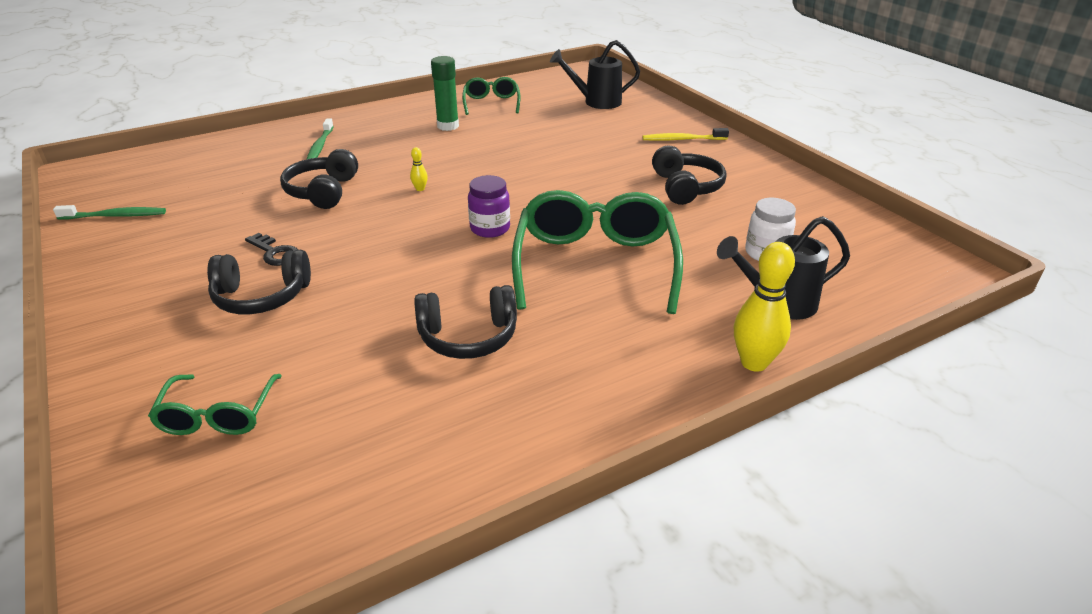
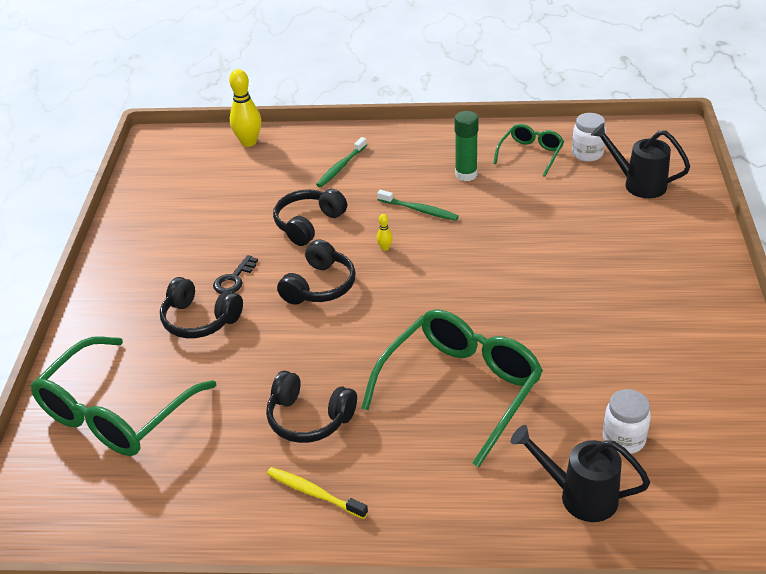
camera: 35 degrees right, 5 degrees up
green toothbrush [53,205,166,220] -> green toothbrush moved to [377,190,459,221]
green glasses [148,374,282,435] -> green glasses [31,336,216,456], size x1.92
black key [245,233,298,266] -> black key turned 45 degrees clockwise [213,255,258,294]
purple jar [468,175,510,238] -> none
yellow toothbrush [642,128,729,141] -> yellow toothbrush moved to [267,467,368,519]
black headphones [652,145,727,205] -> black headphones moved to [277,239,356,305]
yellow bowling pin [734,242,795,372] -> yellow bowling pin moved to [229,69,261,147]
none -> white jar [572,113,606,162]

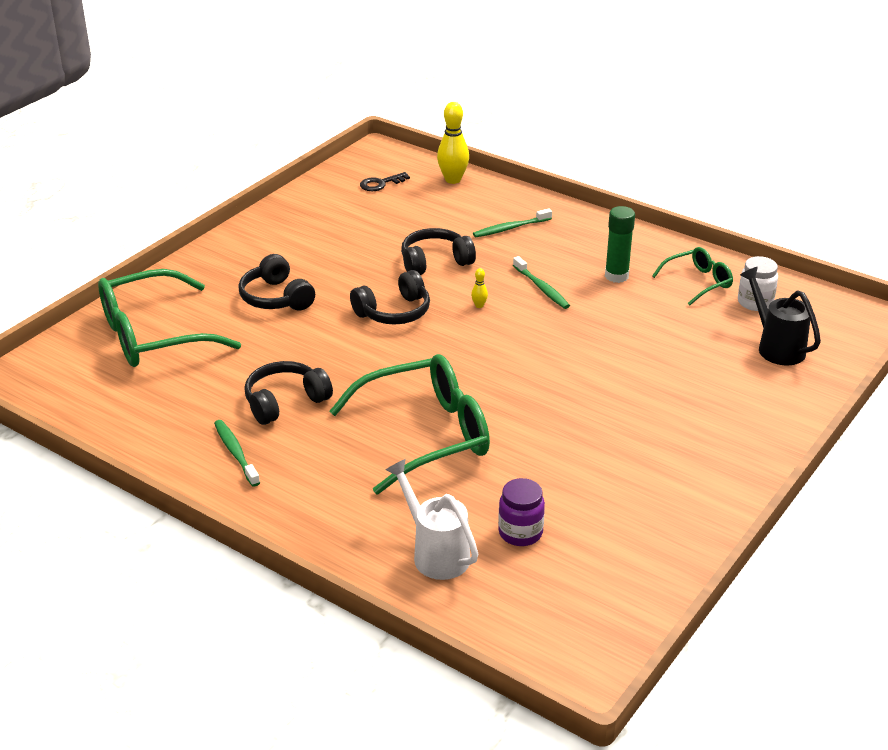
camera: 30 degrees right, 5 degrees down
black key [213,255,258,294] -> black key moved to [360,172,410,191]
black headphones [266,371,357,443] -> black headphones turned 90 degrees clockwise [244,361,333,425]
yellow toothbrush [267,467,368,519] -> green toothbrush [214,420,260,487]
black watering can [511,425,650,522] -> white watering can [385,459,478,580]
white jar [603,389,651,454] -> purple jar [498,478,545,546]

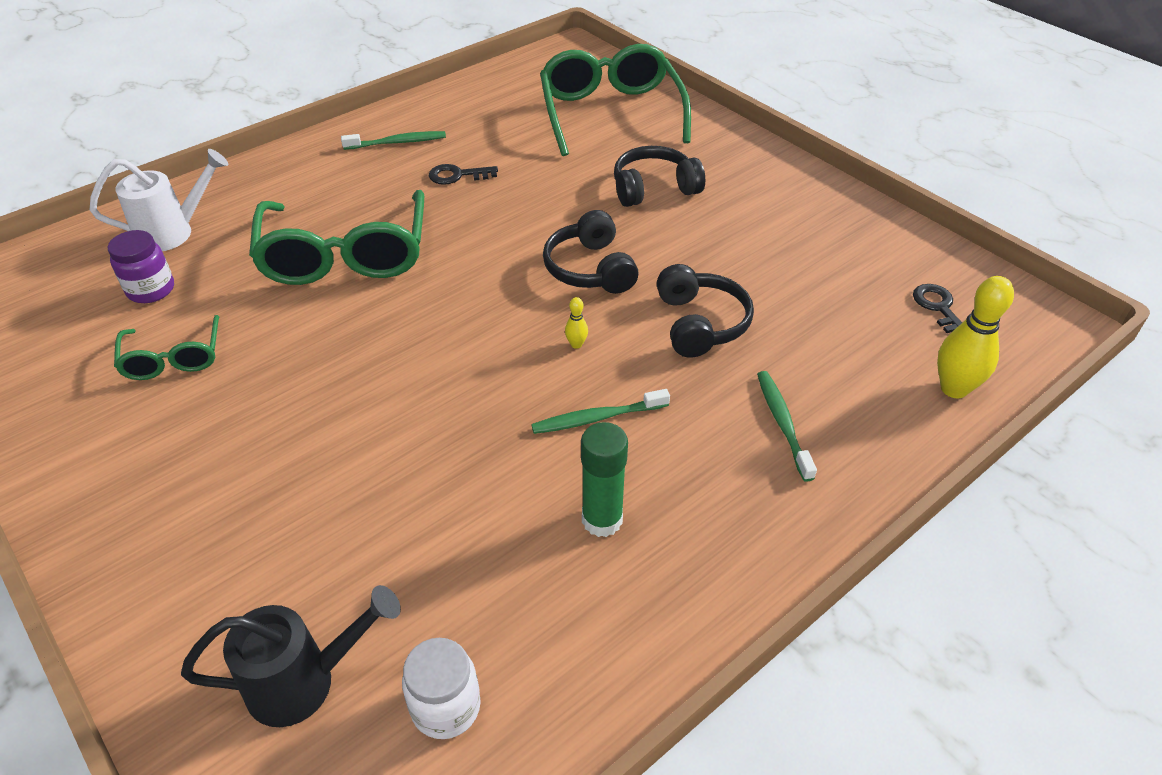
camera: 105 degrees right, 10 degrees up
black headphones [244,361,333,425] -> black key [429,164,498,185]
green glasses [652,247,733,306] -> green glasses moved to [114,315,219,380]

